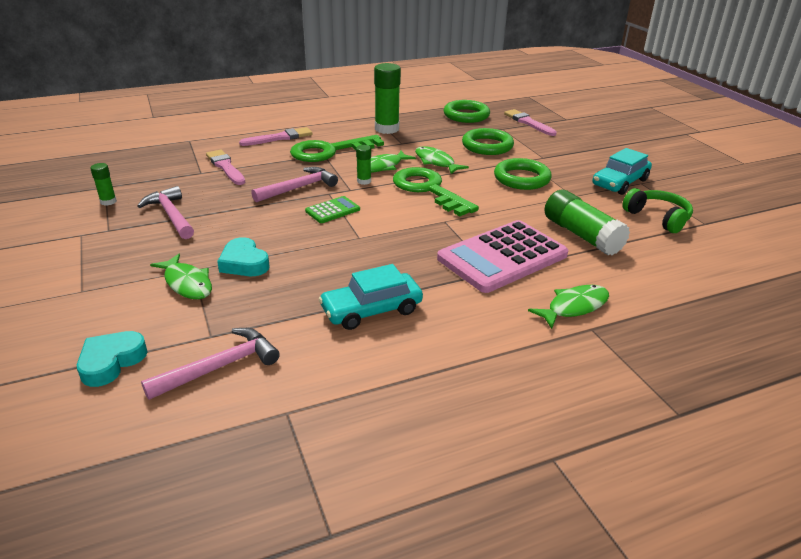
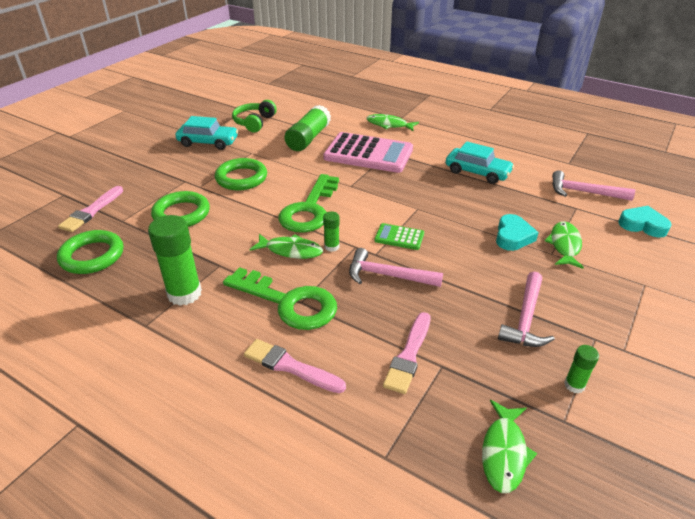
camera: 125 degrees left, 5 degrees up
turquoise heart [77,331,148,387] -> turquoise heart turned 150 degrees counterclockwise [618,206,672,238]
green fish [415,146,469,174] -> green fish moved to [482,400,537,493]

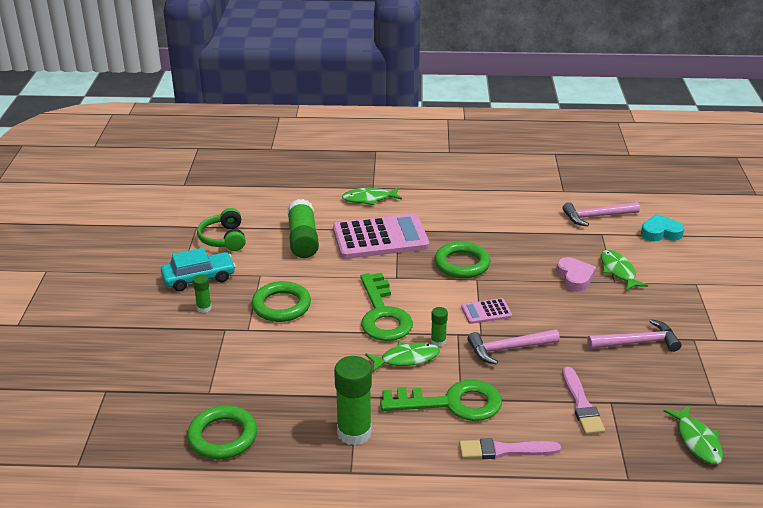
camera: 30 degrees left, 5 degrees down
pink brush [58,186,123,232] -> none
green ring [151,191,210,227] -> green ring moved to [435,241,491,278]
green calculator [374,223,424,250] -> pink calculator [461,298,512,324]
turquoise car [446,141,514,184] -> none
turquoise heart [496,214,539,251] -> pink heart [556,257,596,292]
pink hammer [498,272,555,347] -> pink hammer turned 90 degrees counterclockwise [587,319,682,352]
green glue stick [564,345,599,394] -> green glue stick moved to [193,274,212,313]

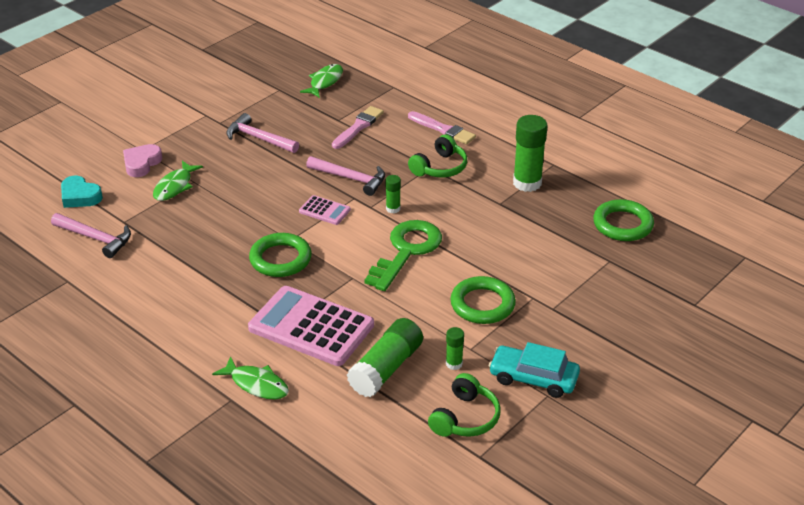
camera: 140 degrees left, 5 degrees up
green glue stick [193,274,212,313] -> green glue stick moved to [446,327,464,370]
green fish [365,342,440,372] -> none
green key [380,380,502,421] -> green headphones [408,135,467,177]
pink heart [556,257,596,292] -> pink heart moved to [123,144,162,177]

